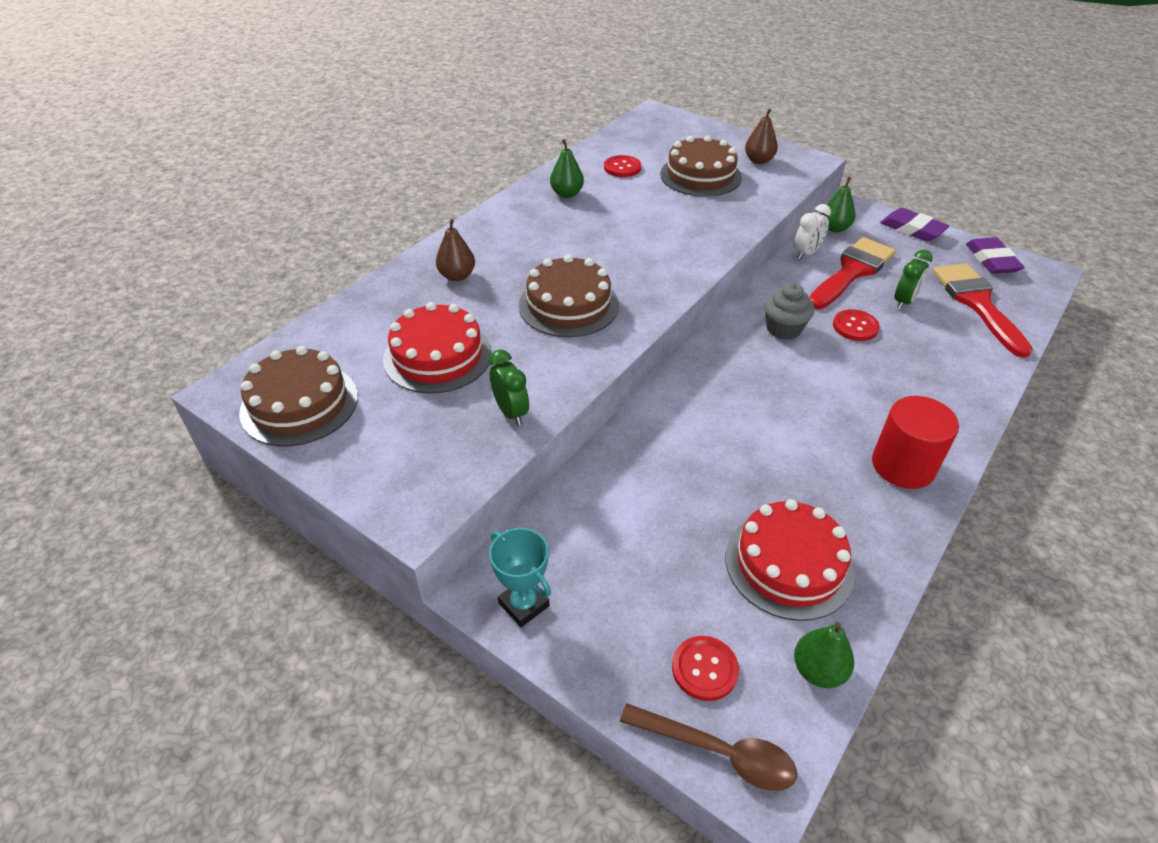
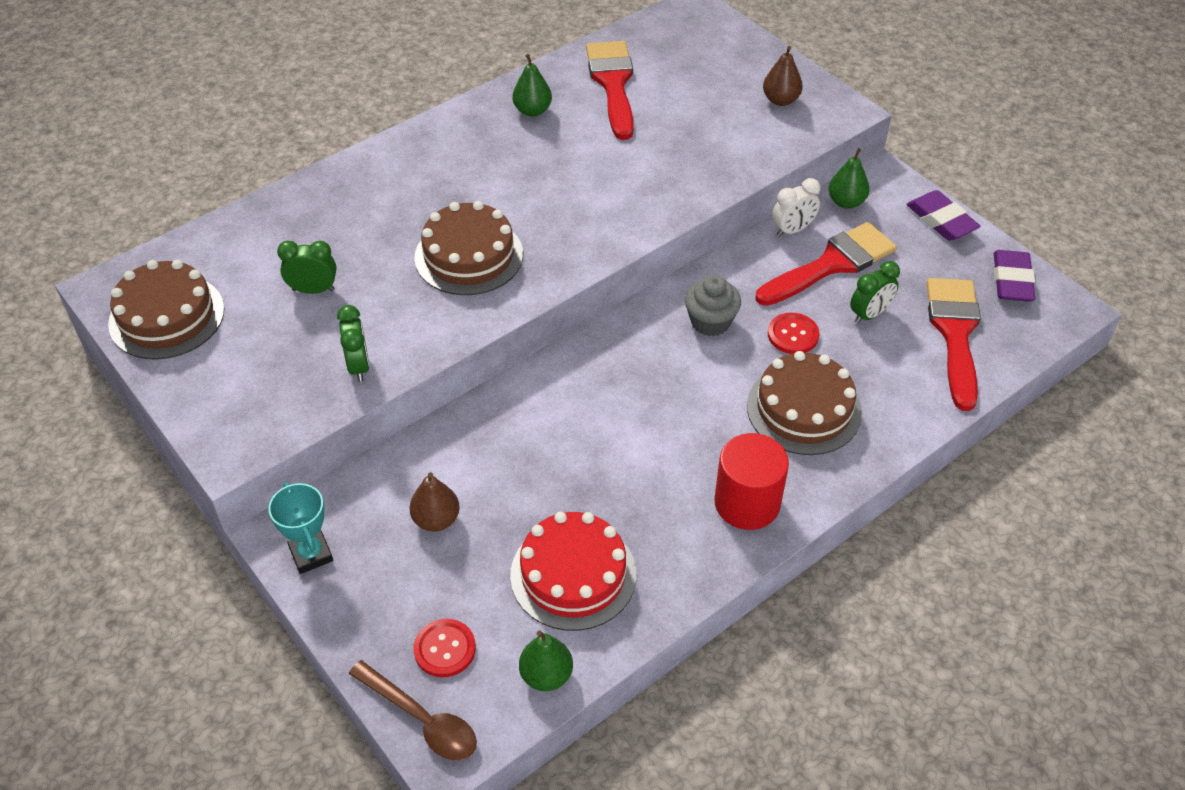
camera: 15 degrees right, 5 degrees up
red cake [383,302,492,394] -> green clock [277,241,336,294]
brown pear [436,219,475,281] -> brown pear moved to [409,472,460,532]
red button [604,155,641,177] -> red brush [586,41,634,140]
brown cake [660,135,742,197] -> brown cake moved to [747,351,862,455]

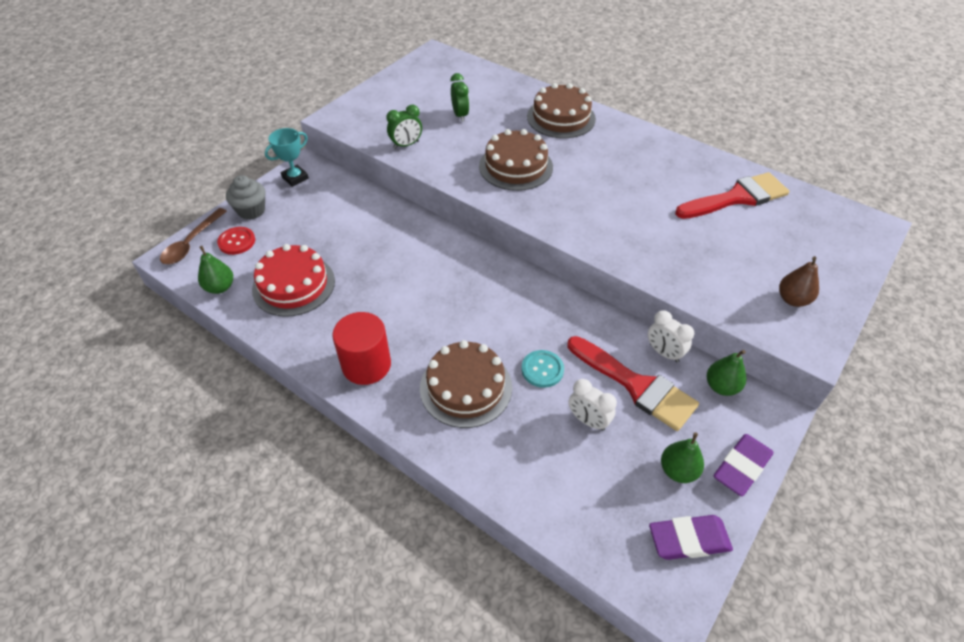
camera: 75 degrees right, 0 degrees up
brown cake [108,260,224,360] -> brown cake moved to [527,83,596,138]
brown pear [409,472,460,532] -> none
green pear [512,54,552,117] -> green pear moved to [661,432,704,483]
grey cupcake [685,275,741,336] -> grey cupcake moved to [226,175,266,219]
red button [768,313,819,354] -> turquoise button [522,350,564,388]
green clock [850,261,900,324] -> white clock [569,379,617,431]
red brush [927,278,981,411] -> none

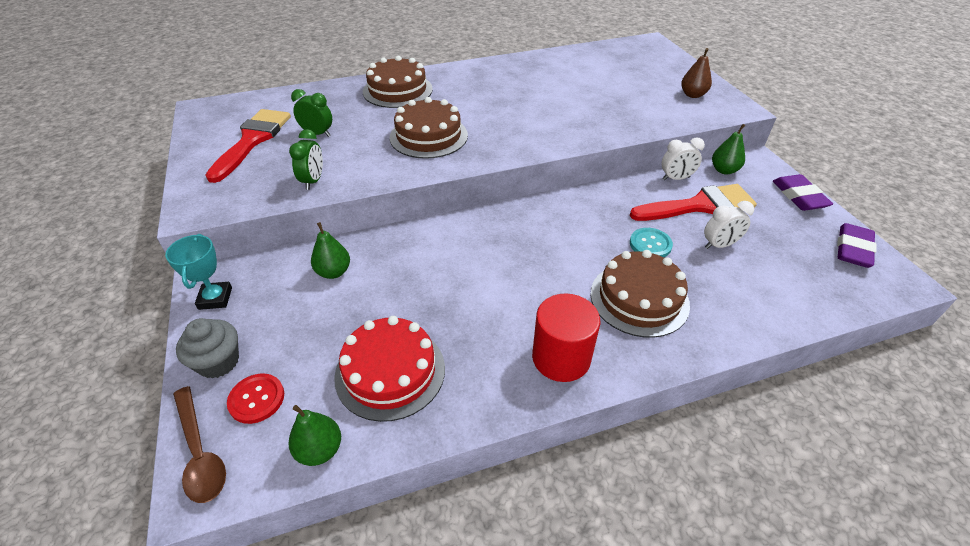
camera: 55 degrees left, 5 degrees down
green pear [661,432,704,483] -> green pear moved to [311,222,350,279]
red brush [675,172,789,219] -> red brush moved to [206,109,291,183]

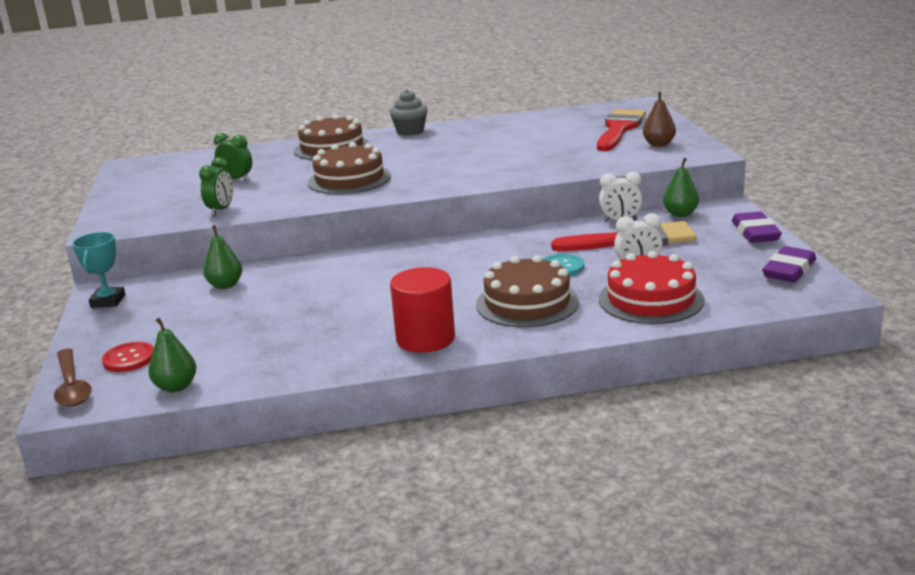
camera: 10 degrees right, 20 degrees down
grey cupcake [176,318,239,379] -> grey cupcake moved to [390,90,428,136]
red brush [206,109,291,183] -> red brush moved to [597,109,646,151]
red cake [334,316,445,422] -> red cake moved to [599,251,705,324]

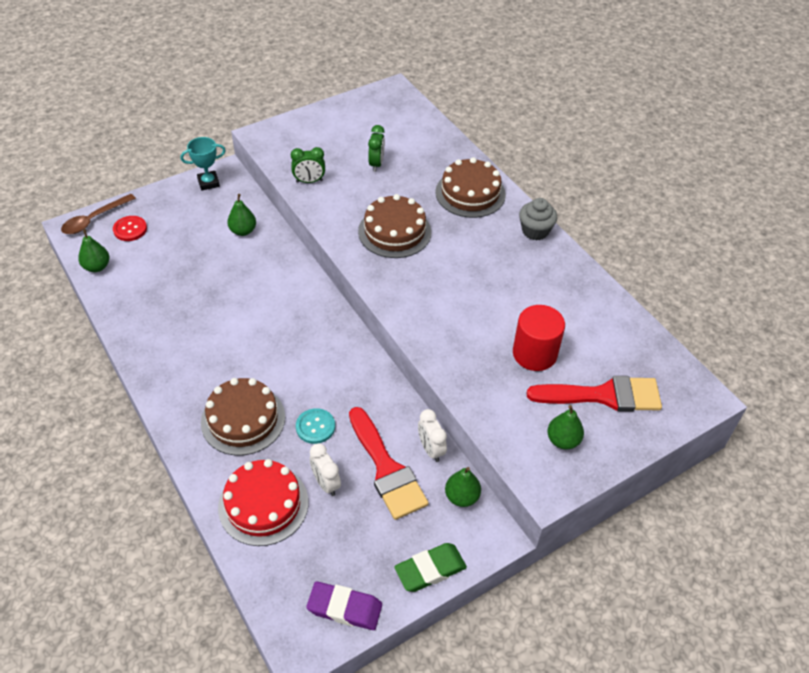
camera: 65 degrees right, 25 degrees up
red cylinder [390,267,455,353] -> red cylinder moved to [513,305,565,371]
brown pear [643,91,676,147] -> green pear [547,405,584,449]
purple eraser [732,211,782,243] -> green eraser [394,543,467,592]

